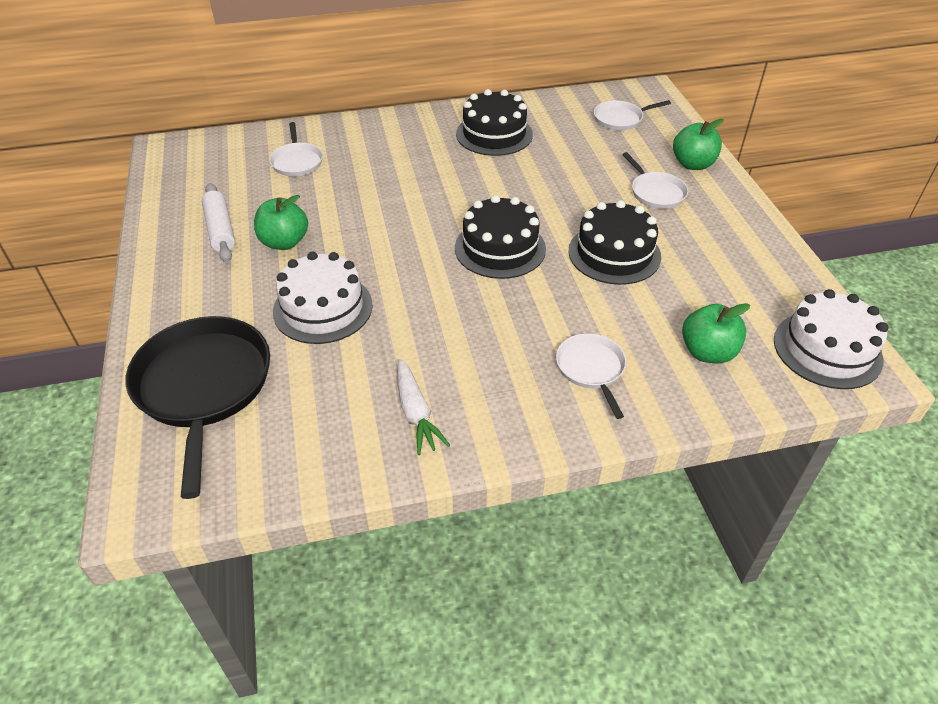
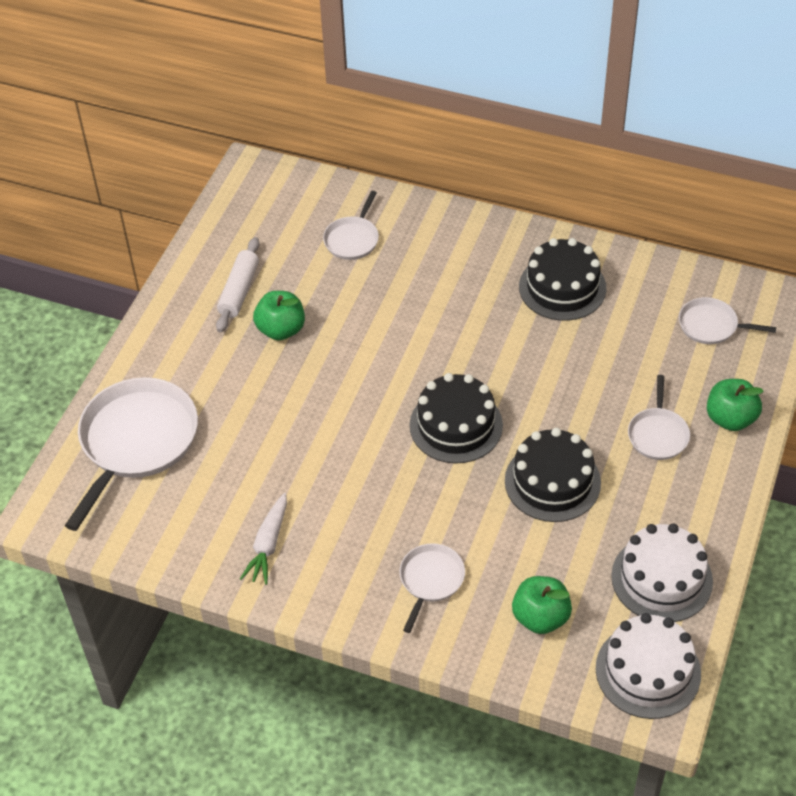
camera: 35 degrees right, 5 degrees up
black pan [126,316,270,499] -> white pan [64,377,198,531]
white cake [273,251,373,344] -> white cake moved to [611,523,713,622]

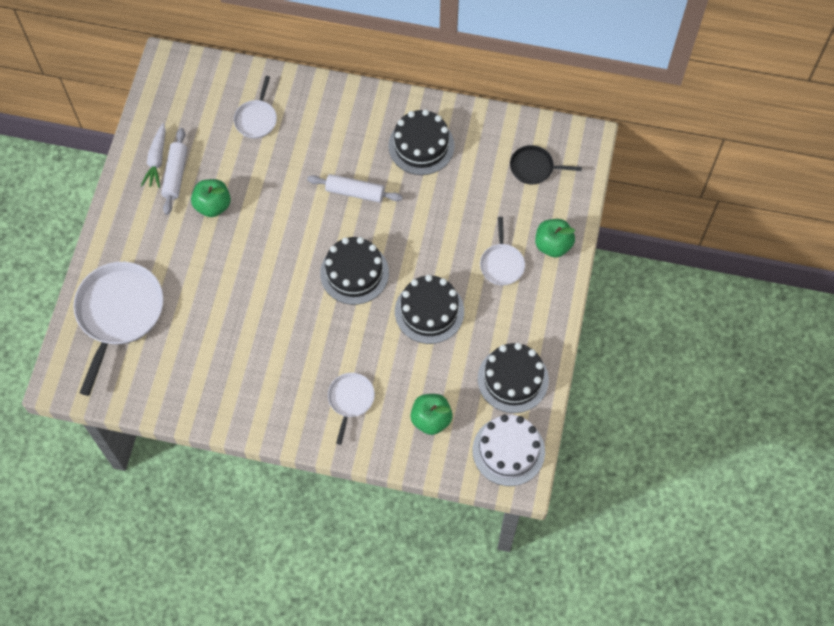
camera: 10 degrees left, 15 degrees up
white carrot [240,493,287,585] -> white carrot moved to [141,123,166,188]
white cake [611,523,713,622] -> black cake [478,343,549,413]
white pan [679,297,776,344] -> black pan [510,145,582,185]
none -> white rolling pin [307,174,403,203]

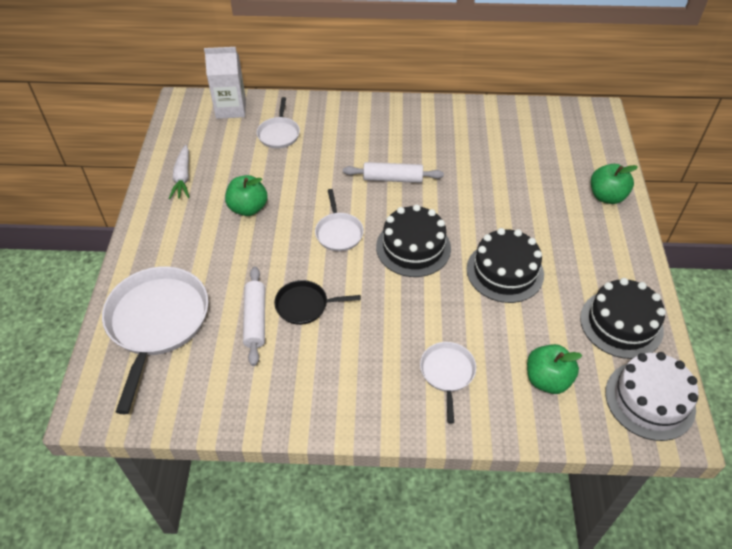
camera: 10 degrees left, 15 degrees down
white rolling pin [161,128,187,215] -> white rolling pin moved to [243,266,265,366]
black cake [388,109,455,175] -> none
white pan [480,217,525,285] -> white pan moved to [315,189,364,252]
black pan [510,145,582,185] -> black pan moved to [274,280,361,325]
none -> white carton [204,47,246,119]

